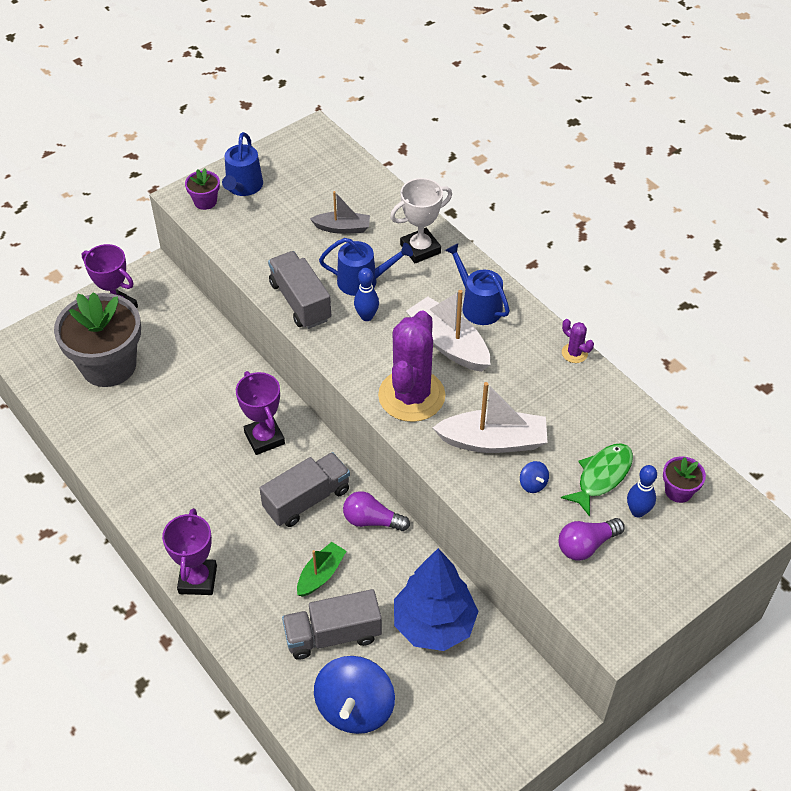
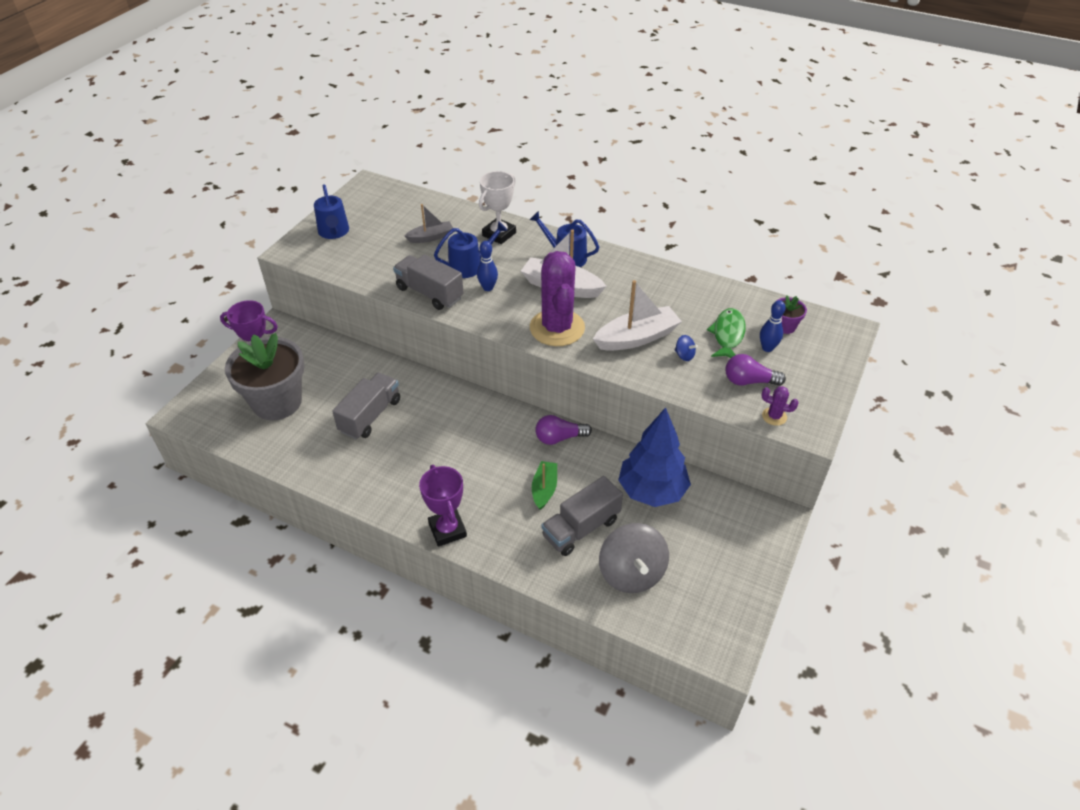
camera: 25 degrees left, 5 degrees down
purple flower pot [185,168,220,210] -> none
purple trophy [236,371,285,455] -> none
grey truck [259,452,350,527] -> grey truck moved to [332,373,400,439]
blue spinning top [314,656,395,734] -> grey spinning top [599,523,669,593]
purple light bulb [559,518,625,561] -> purple light bulb turned 60 degrees clockwise [725,354,786,386]
purple cactus [562,319,594,363] -> purple cactus moved to [761,386,799,426]

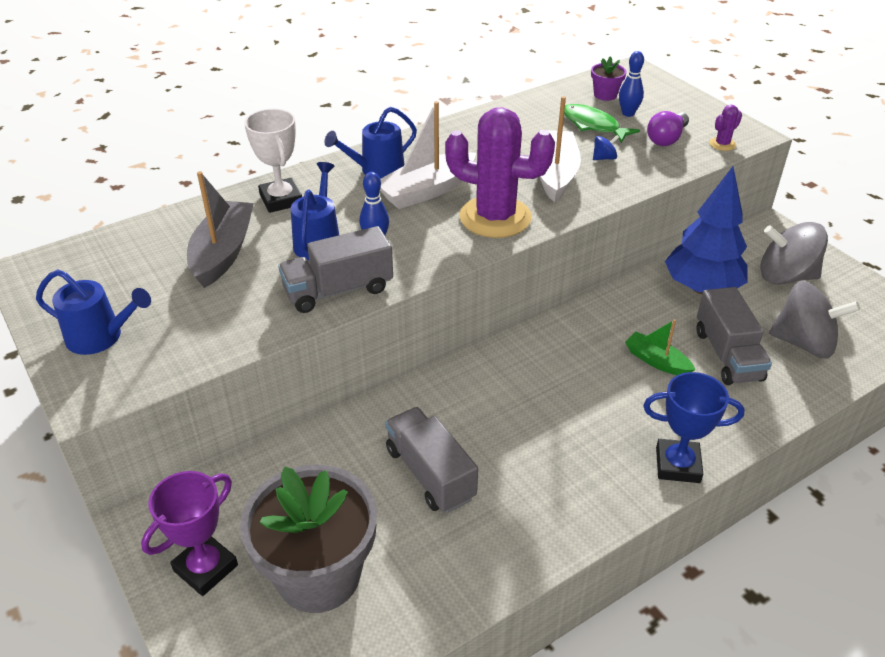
camera: 60 degrees left, 5 degrees down
grey boat [404,204,453,243] -> grey boat [187,171,254,288], size x1.65
purple trophy [419,465,467,547] -> blue trophy [643,372,745,483]
purple light bulb [535,415,592,445] -> none
none -> grey spinning top [760,222,828,285]

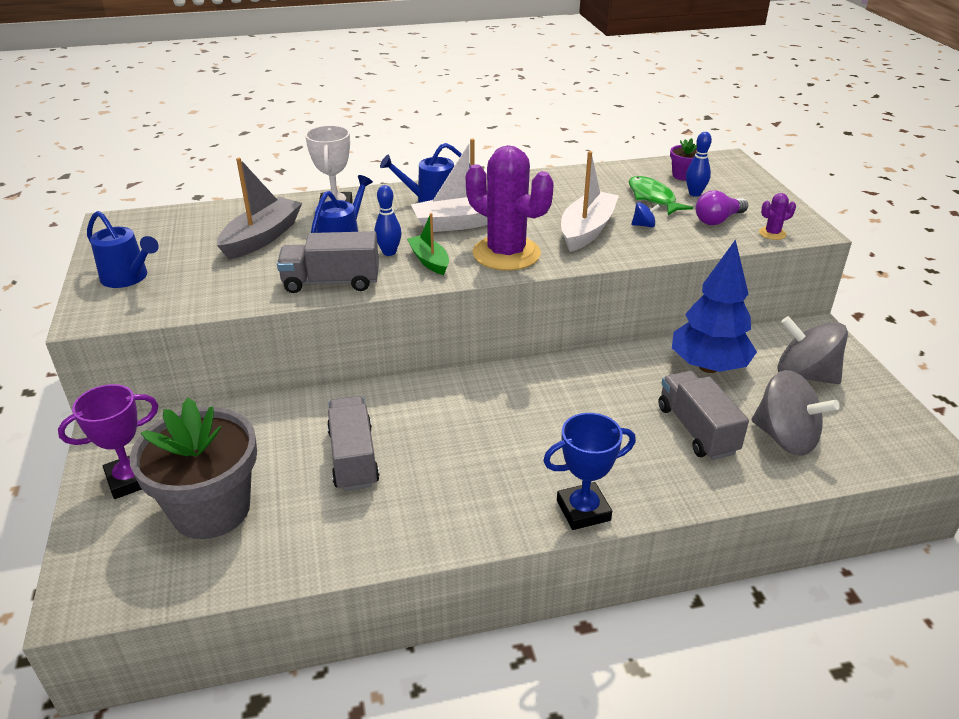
camera: 20 degrees right, 5 degrees down
green boat [625,319,695,375] -> green boat moved to [407,213,449,275]
blue trophy [643,372,745,483] -> blue trophy turned 45 degrees counterclockwise [543,413,636,530]
grey truck [696,287,772,385] -> grey truck turned 150 degrees clockwise [659,371,749,460]

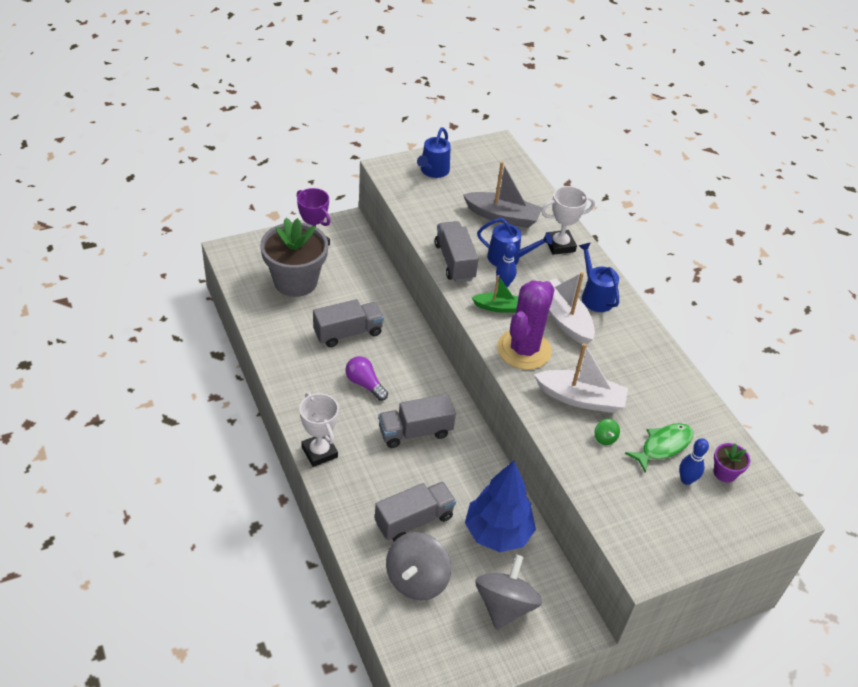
camera: 75 degrees right, 10 degrees up
green boat [407,213,449,275] -> green boat turned 45 degrees clockwise [471,275,518,313]
blue trophy [543,413,636,530] -> white trophy [299,392,339,467]
blue spinning top [631,202,660,227] -> green spinning top [595,419,620,445]
purple light bulb [696,190,748,225] -> purple light bulb moved to [345,356,388,401]
purple cactus [759,193,796,240] -> none
none -> grey truck [378,394,456,448]

